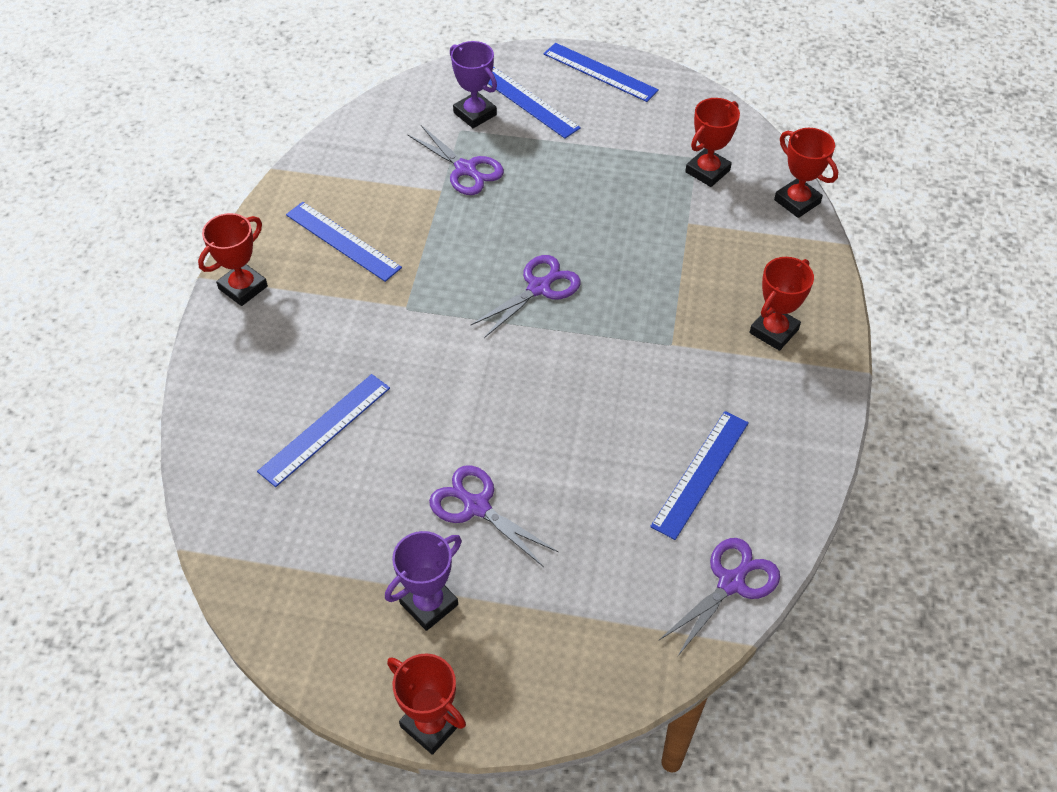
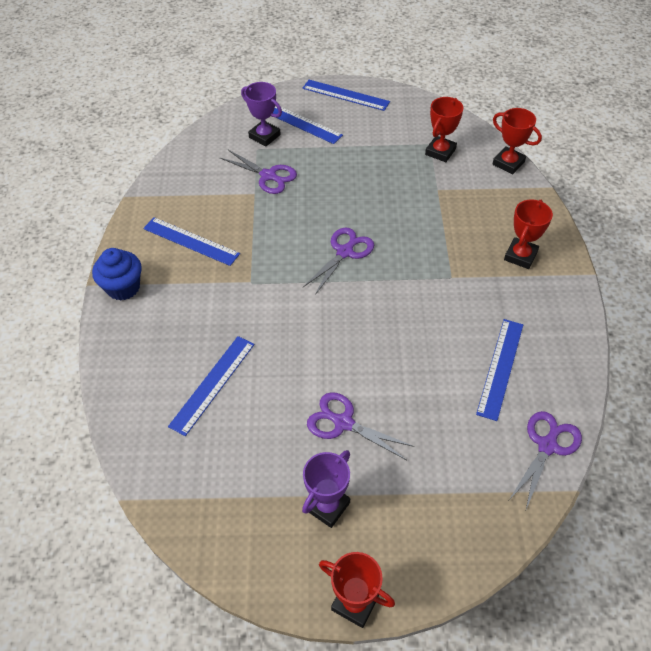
camera: 10 degrees left, 0 degrees up
red trophy [198,213,268,306] -> blue cupcake [92,248,142,301]

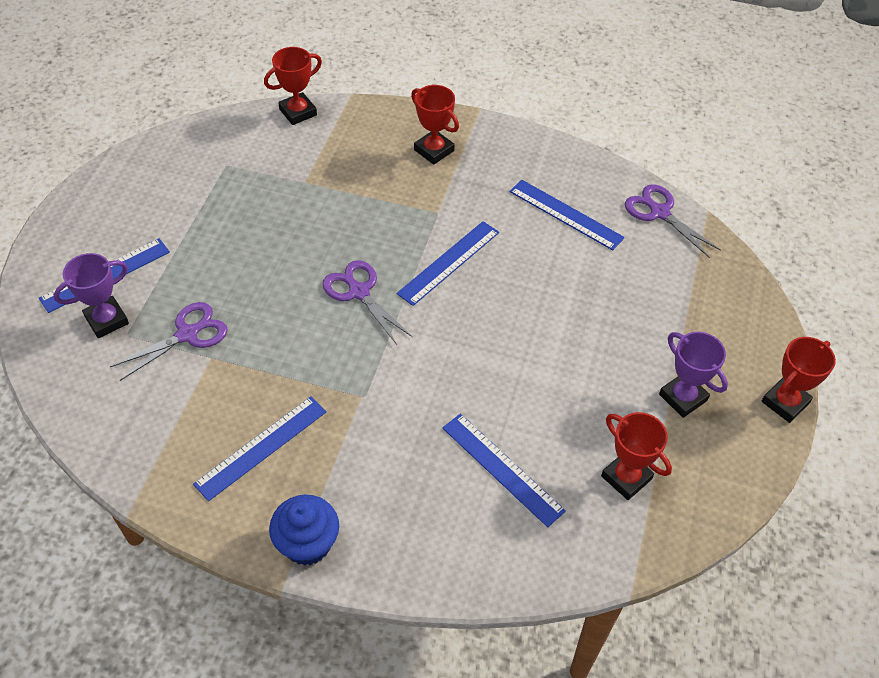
camera: 75 degrees left, 0 degrees up
blue ruler [302,80,390,111] -> blue ruler moved to [397,221,499,306]
purple scissors [307,392,414,460] -> none
red trophy [425,97,463,162] -> red trophy moved to [601,412,672,500]

